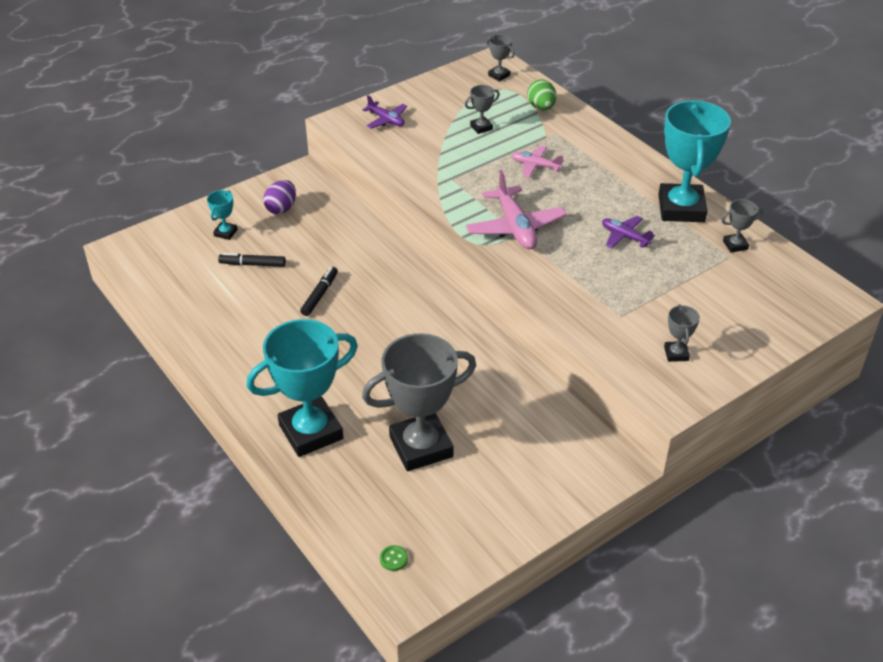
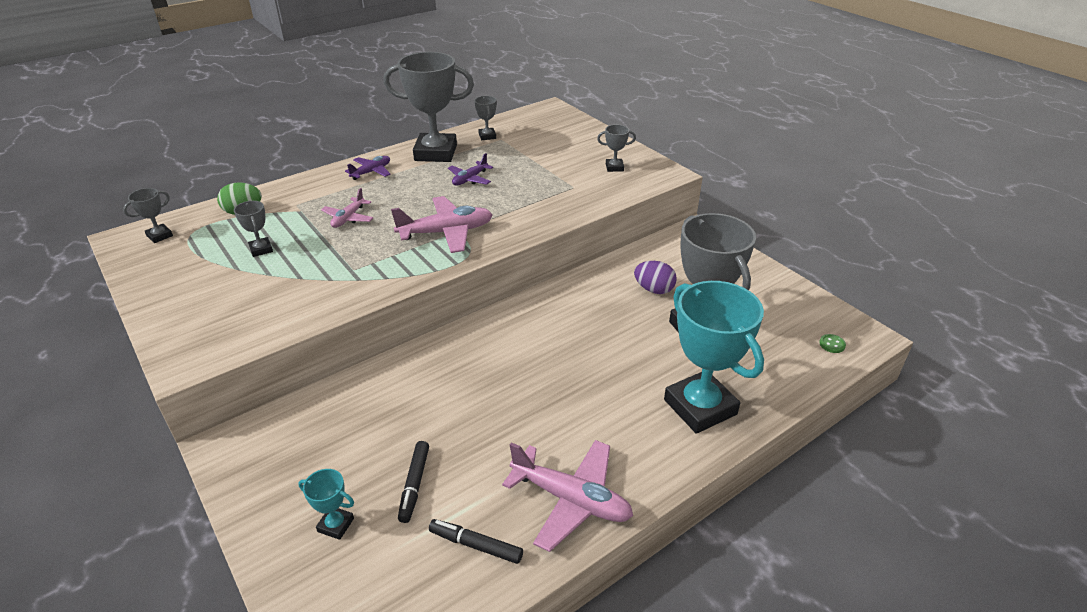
camera: 90 degrees left, 5 degrees down
purple egg [263,180,296,214] -> purple egg moved to [634,261,677,294]
black marker [300,267,338,316] -> black marker moved to [429,519,523,564]
purple plane [362,95,407,129] -> purple plane moved to [345,156,390,180]
turquoise trophy [658,100,731,222] -> grey trophy [384,52,474,162]
none -> pink plane [502,440,633,552]

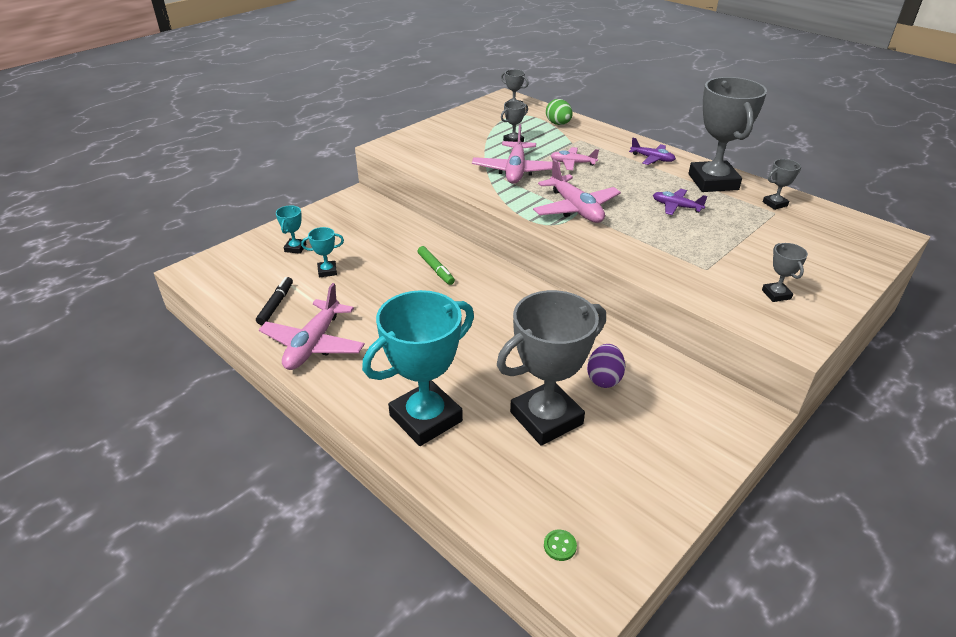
camera: 80 degrees right, 0 degrees up
black marker [398,441,429,523] -> turquoise trophy [301,227,344,277]
none -> green marker [418,246,455,285]
none -> pink plane [472,124,561,184]

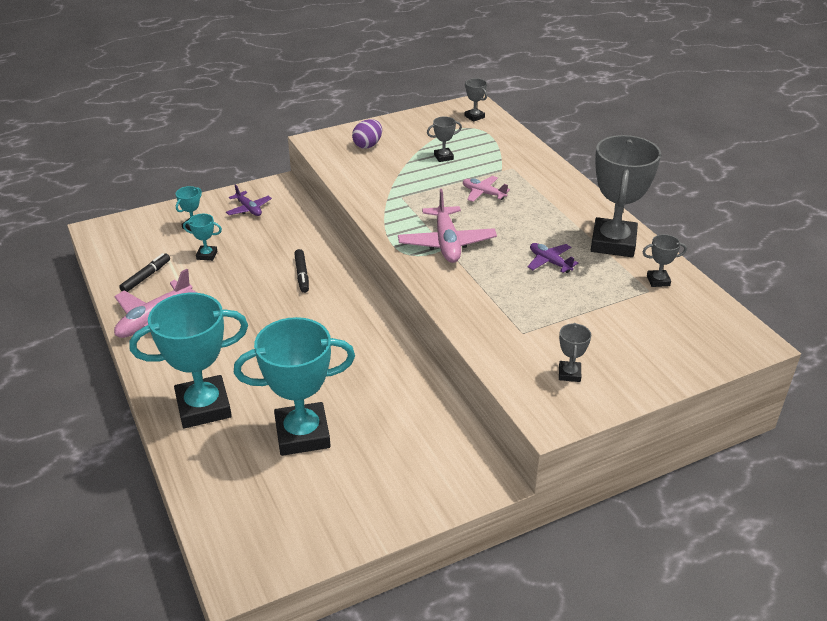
camera: 20 degrees right, 0 degrees up
green marker [418,246,455,285] -> black marker [294,249,309,293]
pink plane [472,124,561,184] -> none
grey trophy [497,290,606,445] -> turquoise trophy [234,317,355,456]
green button [544,530,577,561] -> none
green egg [546,99,573,125] -> none
purple egg [587,344,625,388] -> purple egg moved to [352,119,382,149]
purple plane [629,138,676,165] -> purple plane moved to [226,184,272,216]

